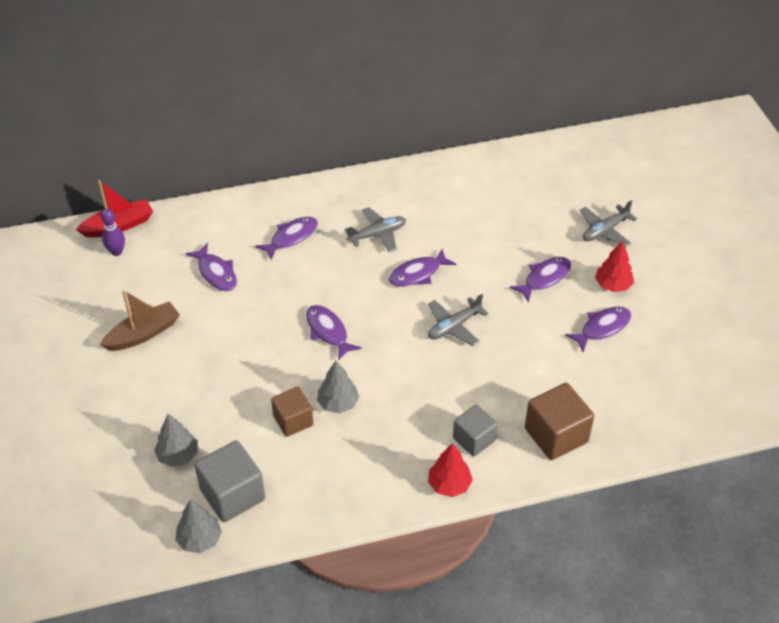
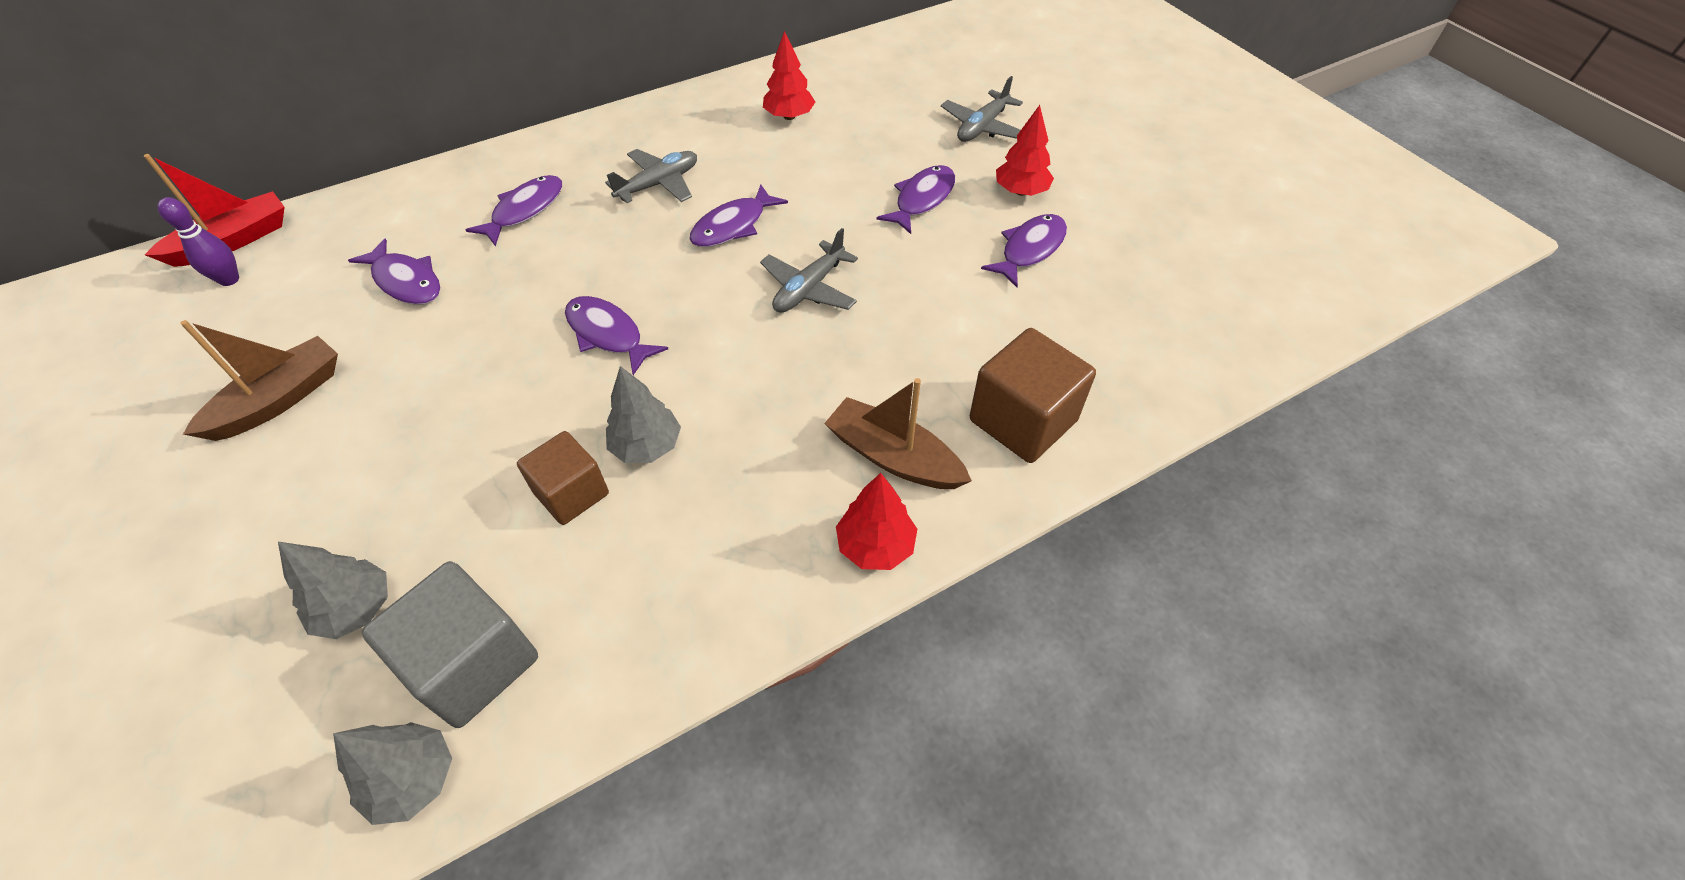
camera: 15 degrees left, 5 degrees up
grey cube [453,405,498,457] -> brown boat [824,378,972,489]
none -> red tree [763,31,815,120]

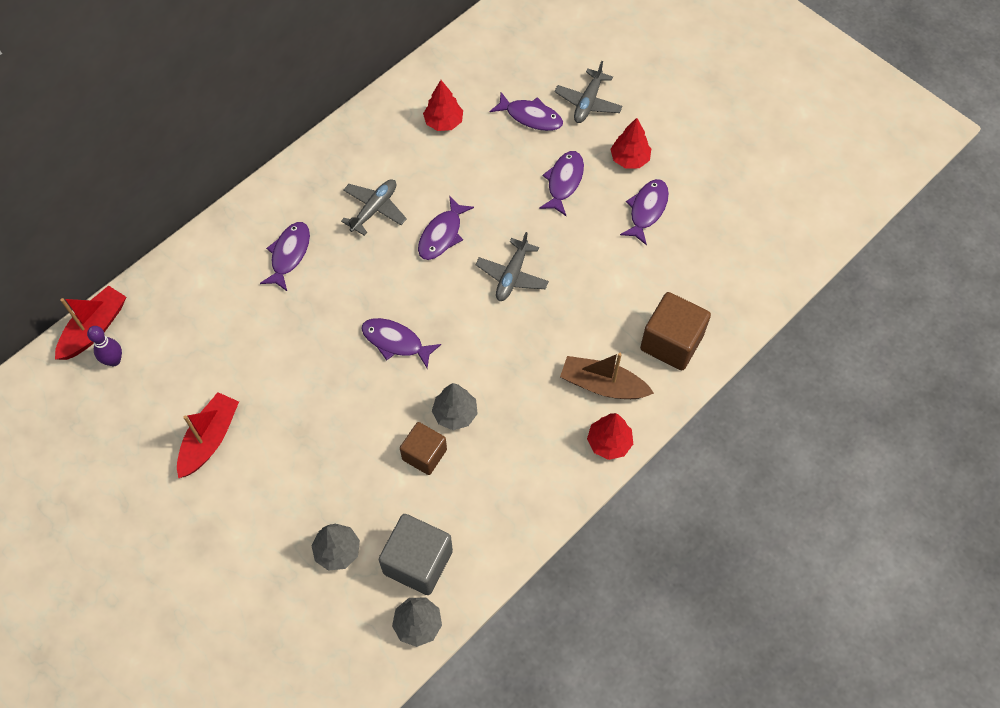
camera: 15 degrees left, 10 degrees up
brown boat [180,320,338,441] -> red boat [177,392,239,478]
purple fish [348,239,440,305] -> purple fish moved to [490,92,563,131]

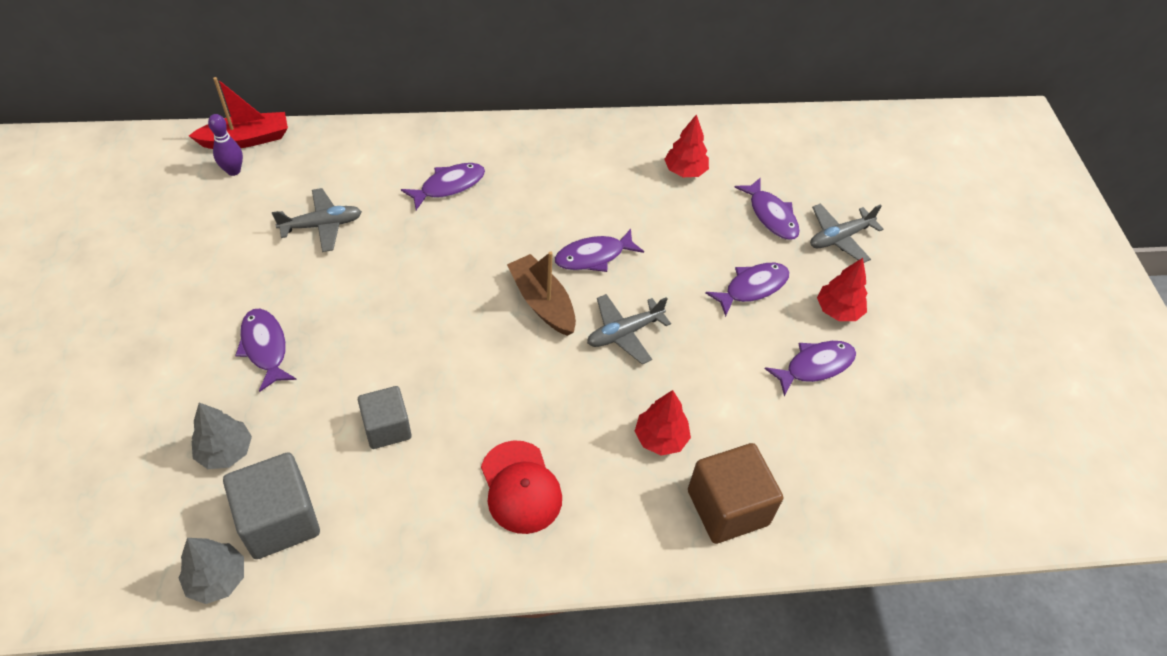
camera: 35 degrees right, 10 degrees down
red boat [177,392,239,478] -> none
grey plane [341,179,407,236] -> grey plane moved to [272,188,362,252]
purple fish [361,318,441,369] -> purple fish moved to [235,309,297,392]
brown cube [400,422,447,475] -> grey cube [358,386,412,449]
grey tree [432,383,478,430] -> none
brown boat [560,353,654,399] -> brown boat moved to [507,252,576,336]
red tree [587,413,633,460] -> red tree moved to [635,390,691,456]
none -> red cap [481,440,562,534]

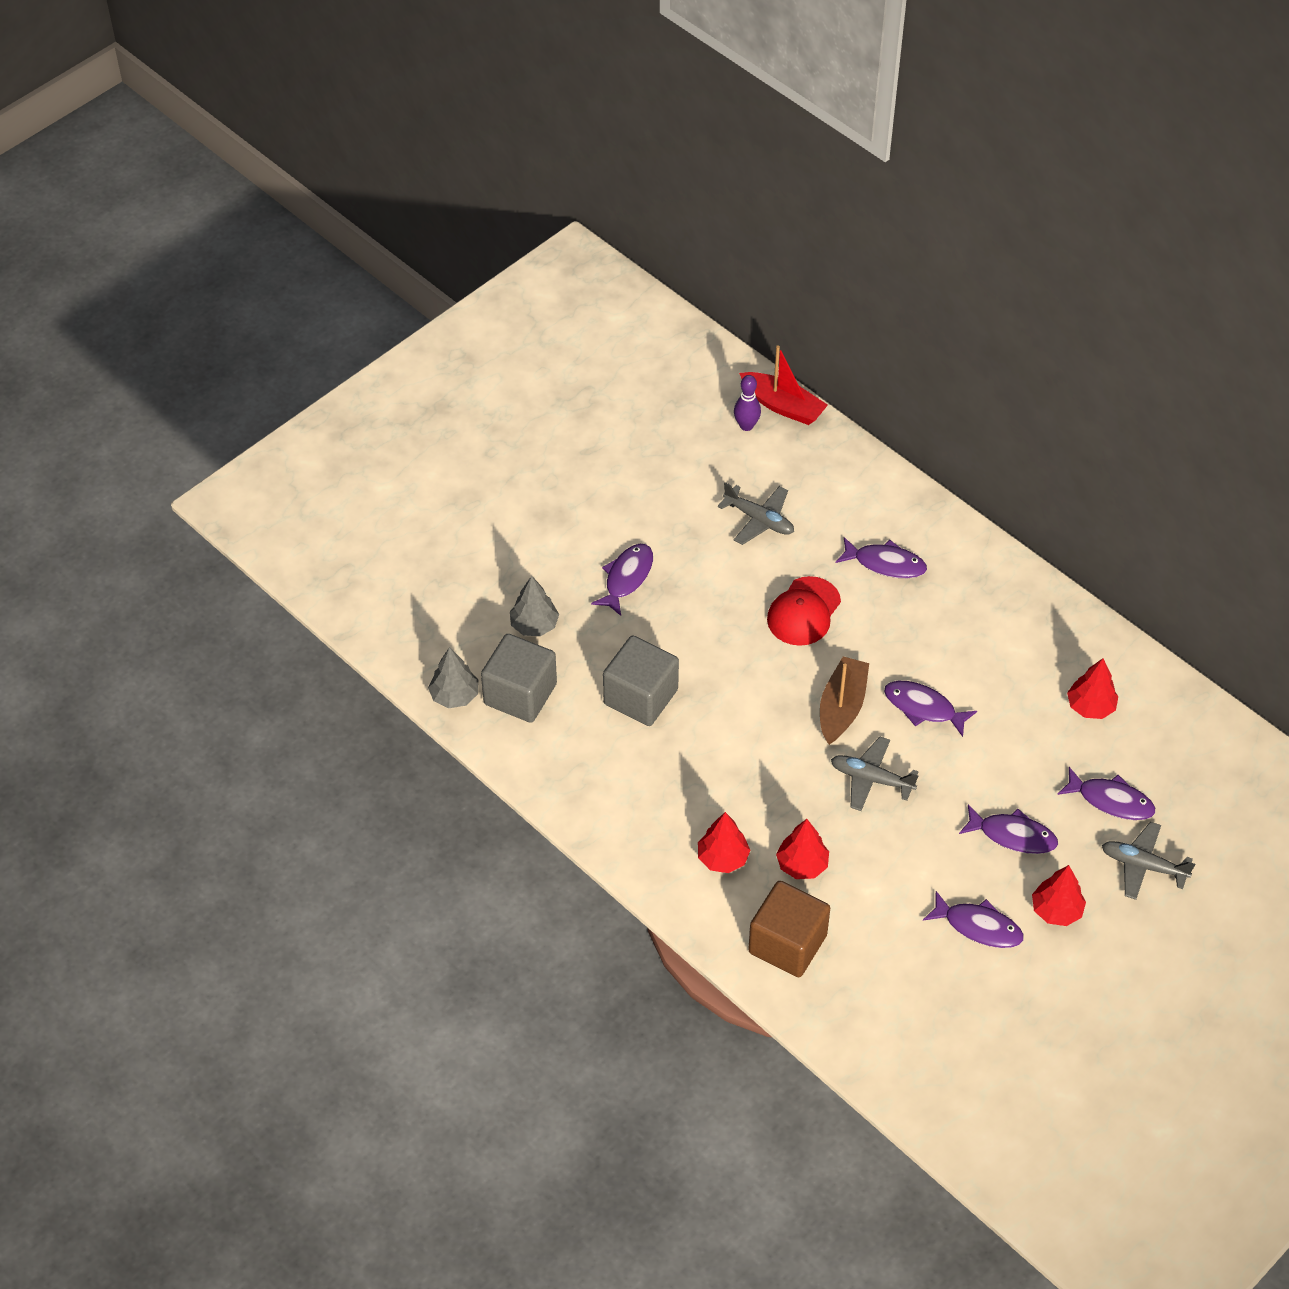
camera: 55 degrees right, 0 degrees up
grey cube [358,386,412,449] -> grey cube [603,636,679,726], size x1.52
red cap [481,440,562,534] -> red cap moved to [767,576,841,646]
purple fish [734,177,800,240] -> purple fish turned 90 degrees counterclockwise [1057,767,1155,820]
none -> red tree [698,812,750,873]

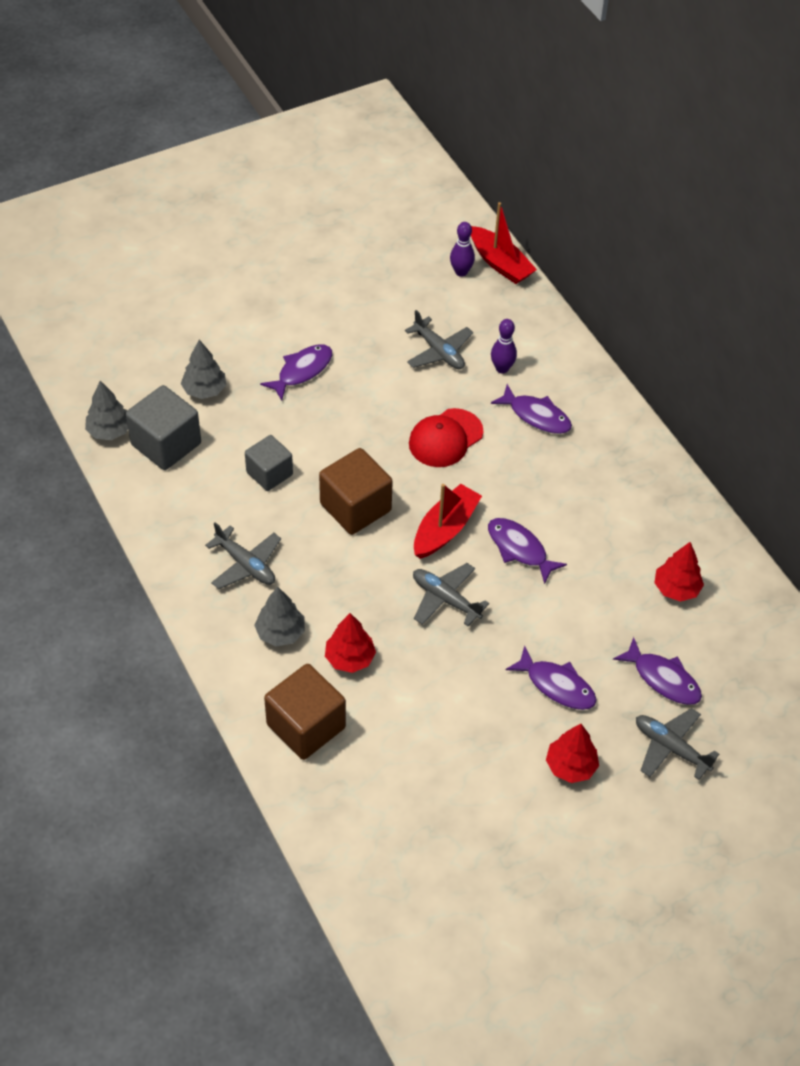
camera: 15 degrees right, 0 degrees up
grey cube [603,636,679,726] -> grey cube [245,435,293,491], size x0.66
red tree [698,812,750,873] -> grey tree [254,586,305,646]
brown boat [820,656,869,745] -> red boat [414,484,482,559]
purple fish [923,891,1024,948] -> none
none -> grey plane [205,522,281,589]
none -> brown cube [319,448,393,535]
none -> purple bowling pin [491,319,517,374]

